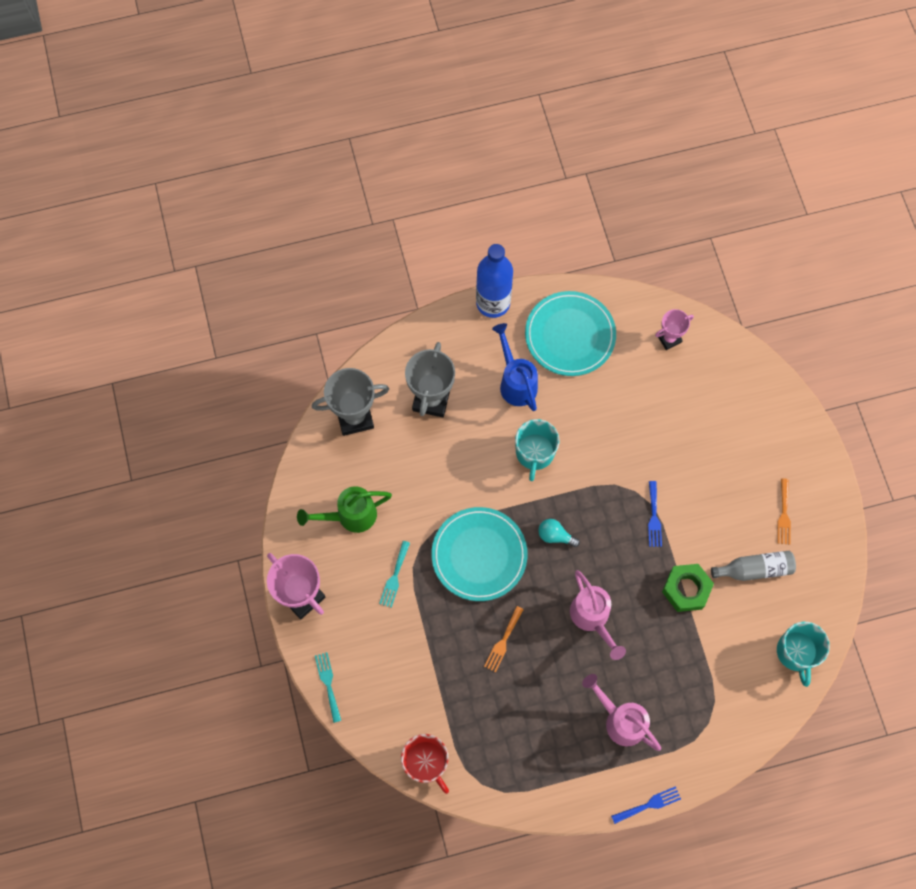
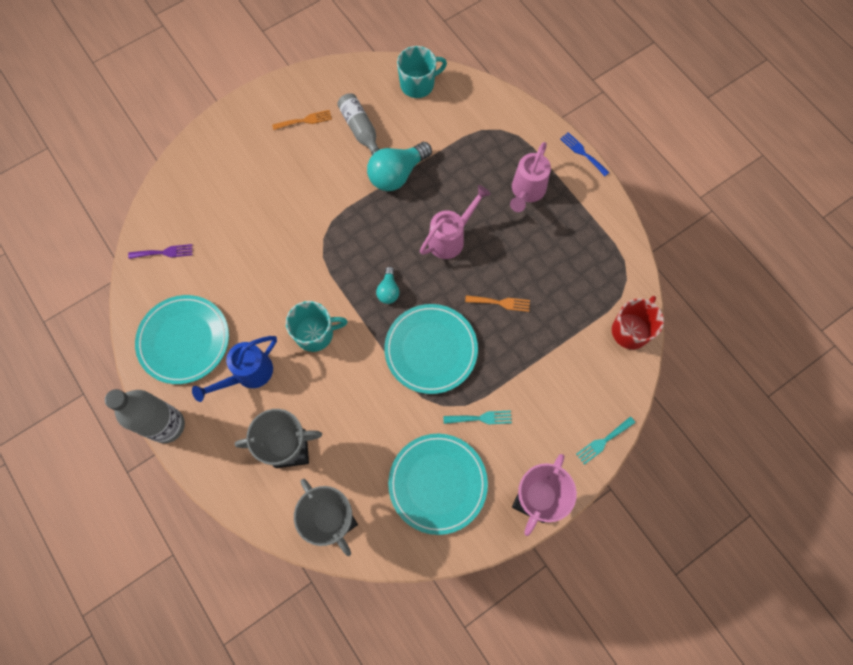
camera: 110 degrees left, 0 degrees up
green watering can [297,486,392,533] -> turquoise plate [388,434,488,535]
blue bottle [476,244,513,318] -> grey bottle [105,389,185,443]
blue fork [648,481,662,547] -> none
pink trophy [655,309,694,350] -> purple fork [128,244,193,259]
green nut [662,564,714,612] -> turquoise light bulb [367,142,432,191]

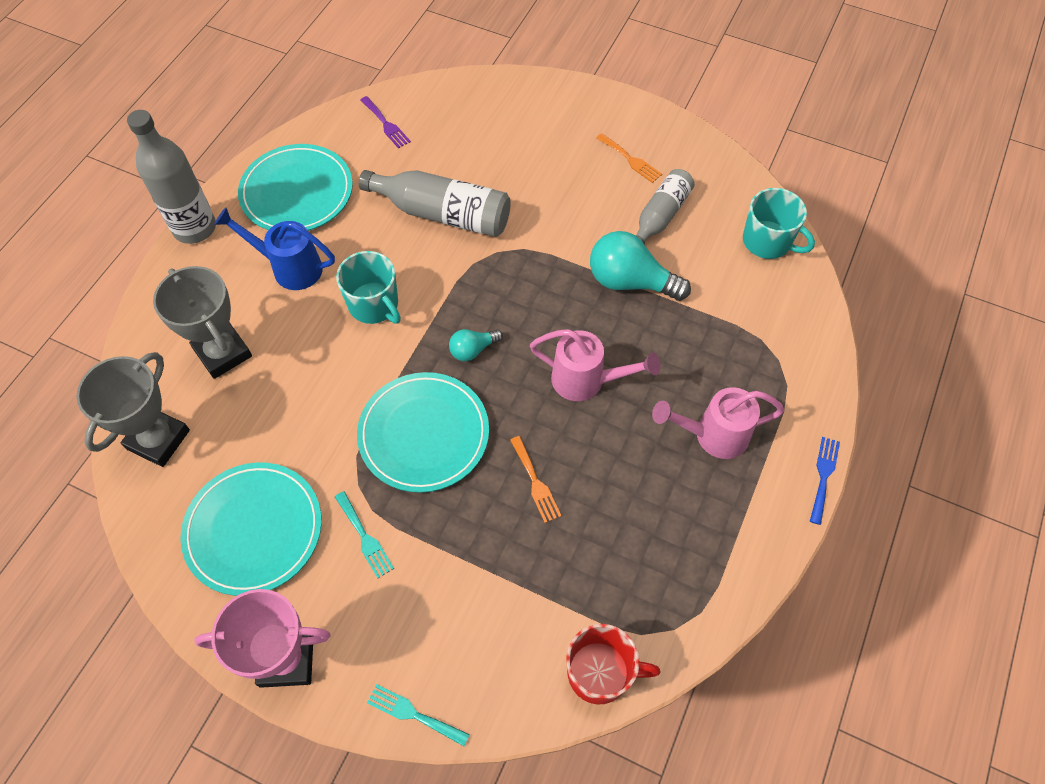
camera: 60 degrees right, 10 degrees down
none -> grey bottle [359,170,511,237]

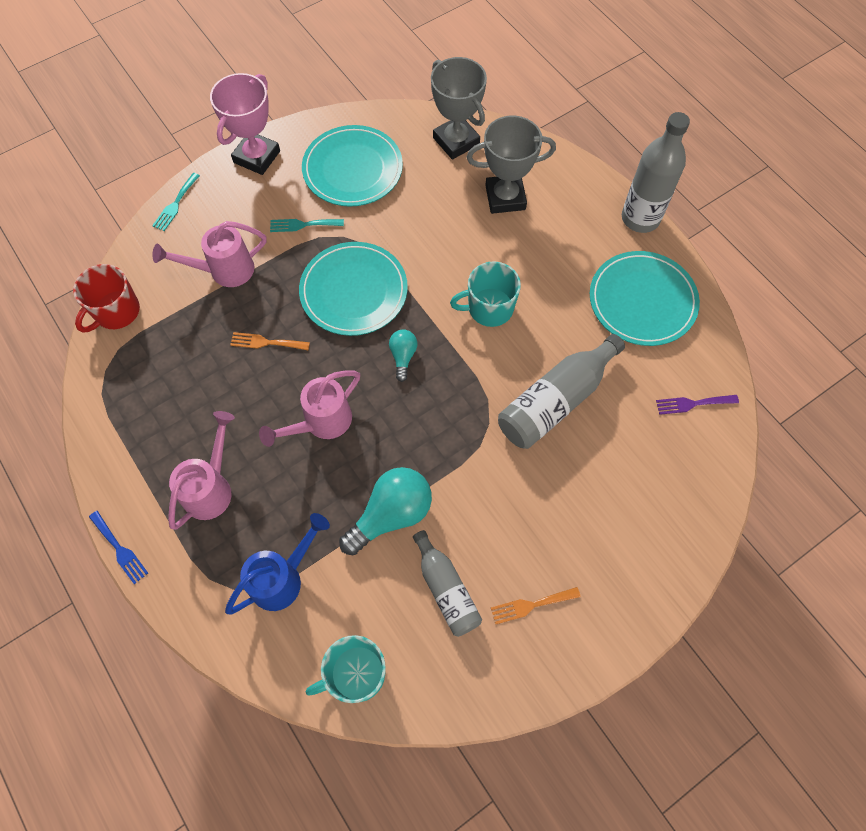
camera: 120 degrees right, 5 degrees up
blue watering can [214,207,335,290] -> blue watering can moved to [225,513,330,614]
turquoise fork [367,684,470,746] -> turquoise fork turned 150 degrees clockwise [152,173,200,231]
none -> pink watering can [152,221,267,287]

